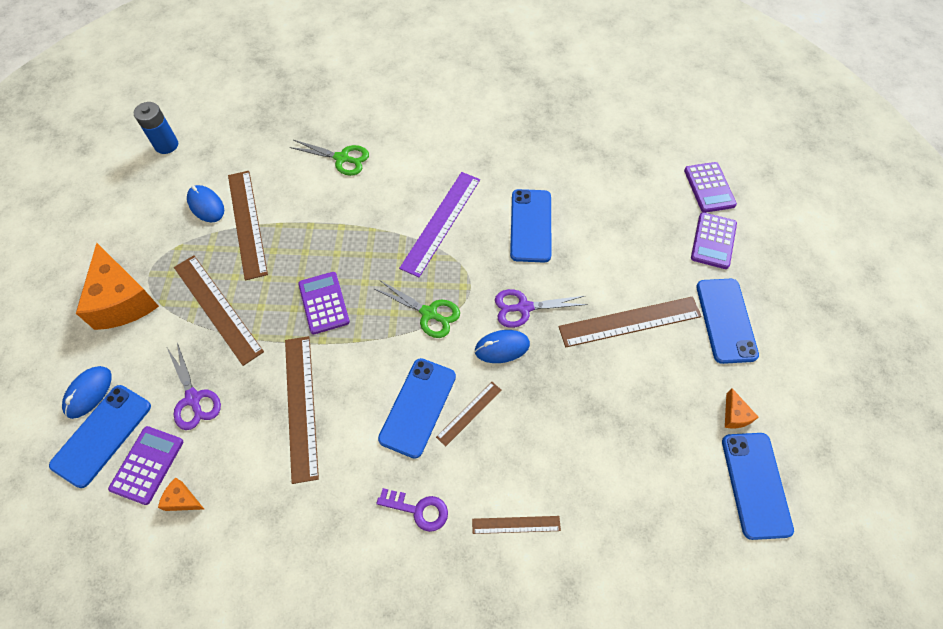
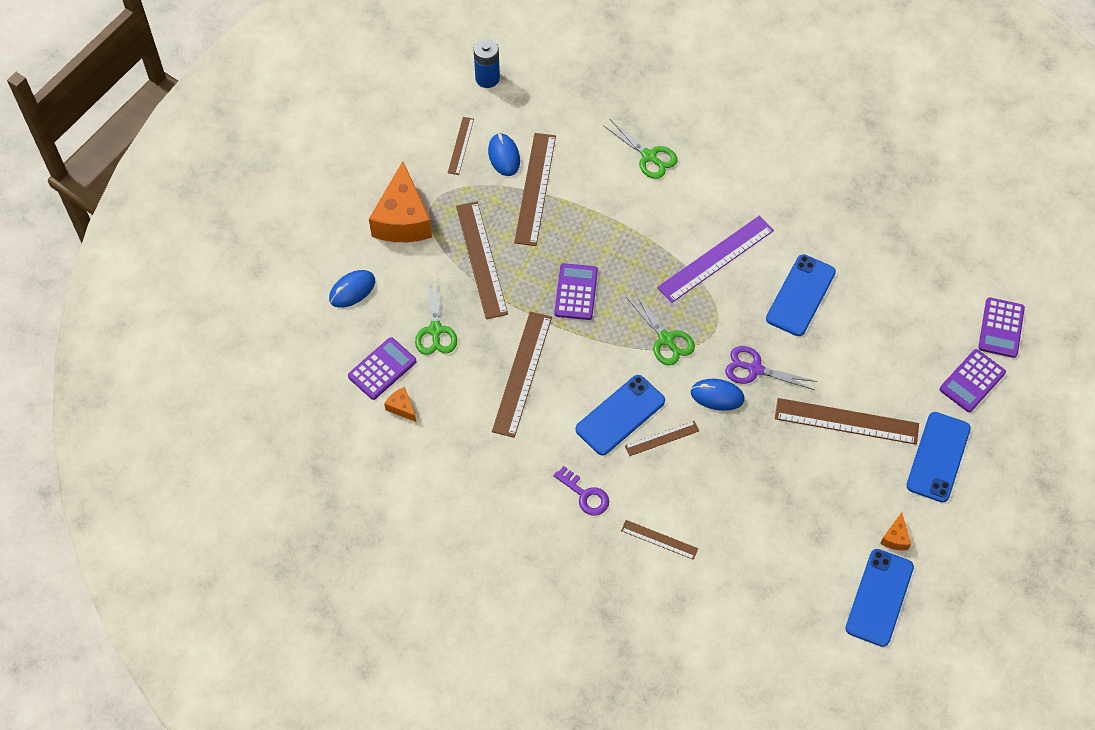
camera: 25 degrees right, 0 degrees up
blue phone [49,385,151,488] -> none
purple scissors [167,343,221,430] -> green scissors [415,278,457,355]
none -> brown ruler [448,117,474,175]

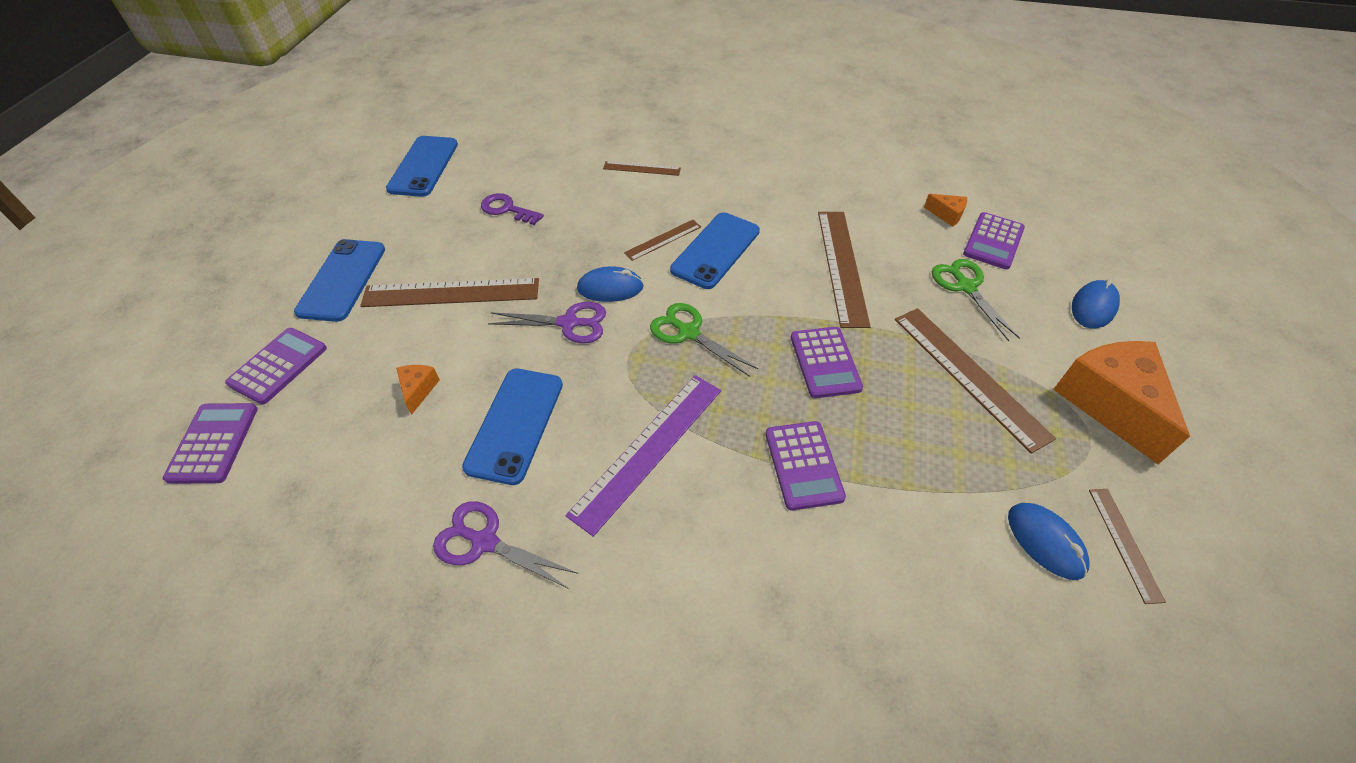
camera: 165 degrees right, 10 degrees down
blue battery [473,38,500,88] -> none
brown ruler [514,133,556,246] -> none
purple key [554,466,609,515] -> purple key moved to [481,193,544,225]
green scissors [603,119,678,179] -> none
orange cheese [880,512,911,550] -> orange cheese moved to [396,365,440,415]
none -> purple scissors [433,501,578,589]
none -> purple calculator [766,421,846,511]

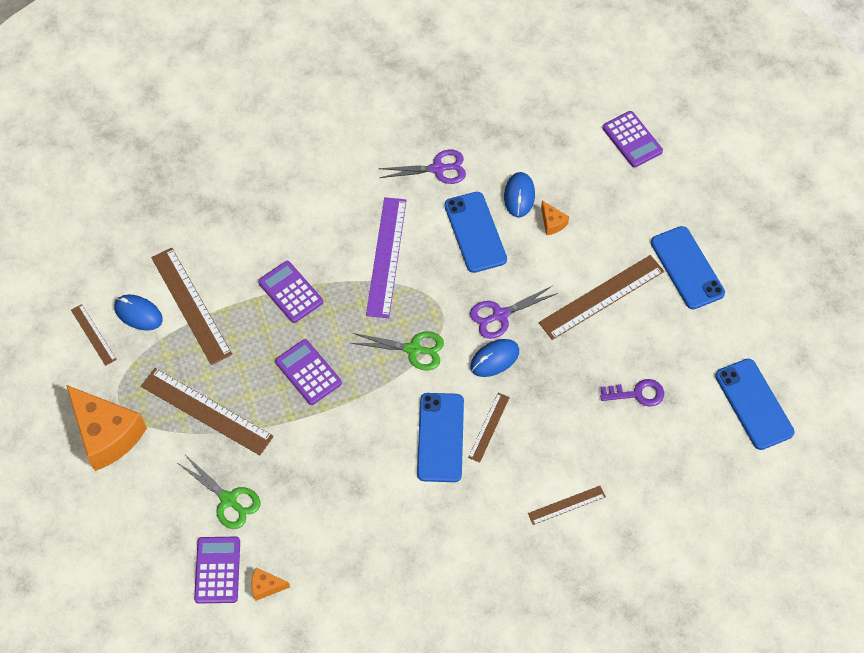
camera: 150 degrees right, 10 degrees up
purple calculator [225,328,327,405] -> none
brown ruler [818,212,871,328] -> brown ruler moved to [151,248,232,365]
blue mouse [1072,279,1120,329] -> blue mouse moved to [504,172,535,217]

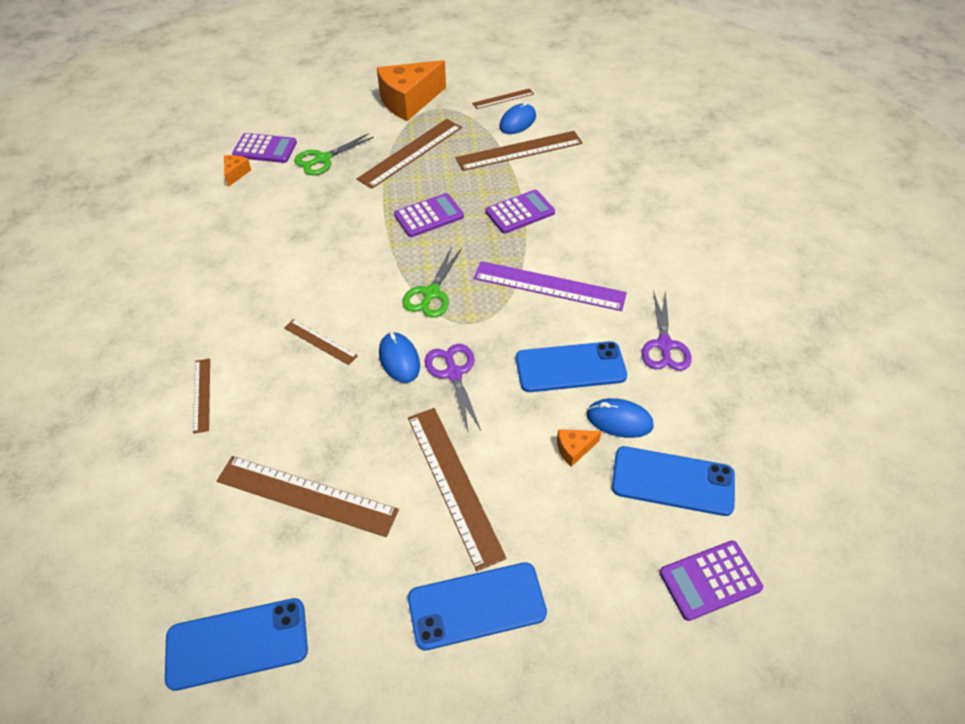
camera: 100 degrees right, 10 degrees down
blue phone [417,393,464,482] -> blue phone moved to [612,446,735,516]
purple key [600,379,664,407] -> brown ruler [217,456,399,537]

